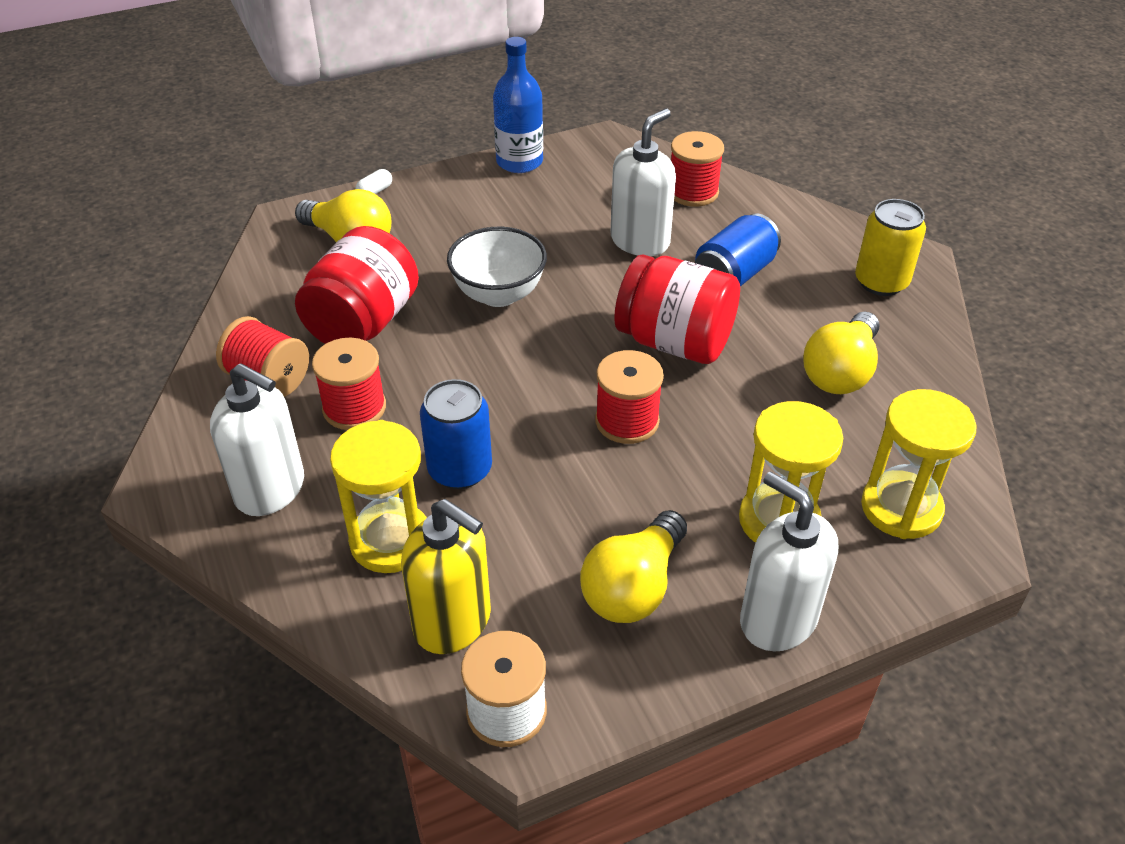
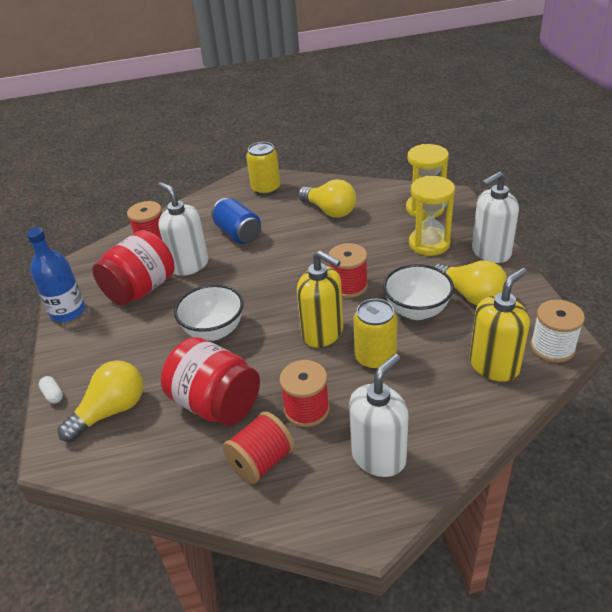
camera: 75 degrees left, 5 degrees down
yellow hourglass [330,420,427,573] -> none
blue can [420,379,492,489] -> yellow can [353,299,398,370]
red jar [614,255,740,364] -> red jar moved to [92,230,175,306]
none -> yellow soap dispenser [297,250,343,347]
none -> white bowl [383,264,454,320]

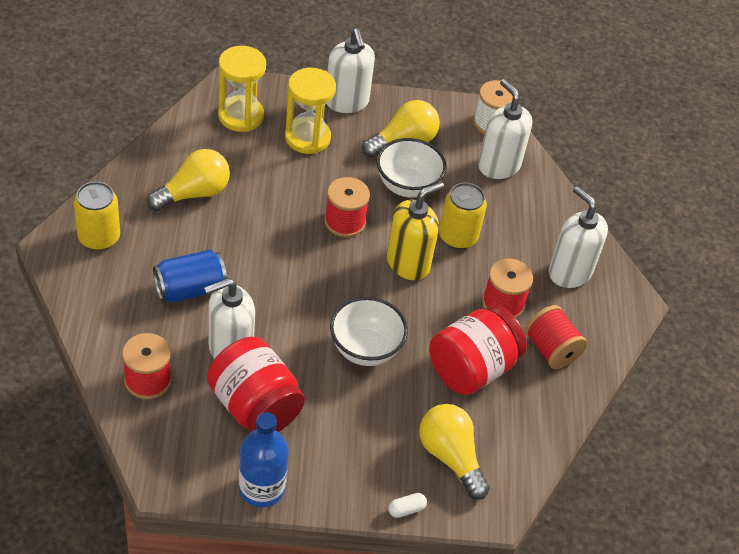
camera: 85 degrees left, 10 degrees up
yellow soap dispenser [470,268,530,382] -> white soap dispenser [478,79,532,179]

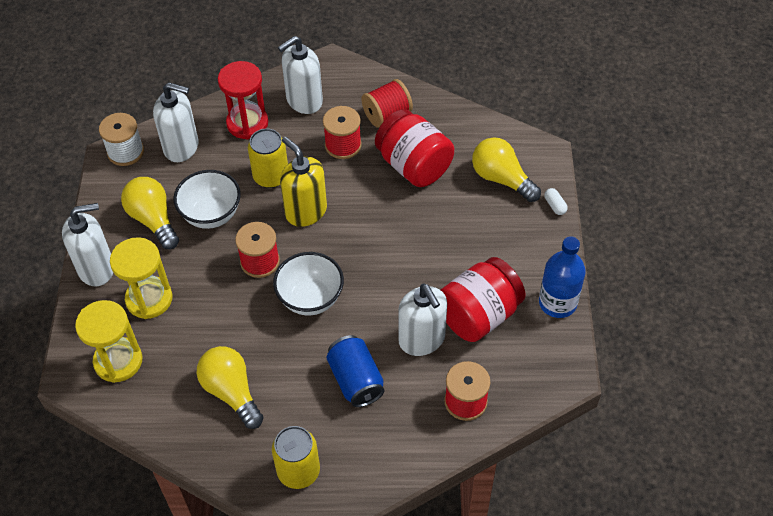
camera: 85 degrees left, 5 degrees up
white bowl [330,297,408,366] -> white bowl moved to [273,252,344,315]
yellow light bulb [419,404,490,500] -> yellow light bulb turned 75 degrees clockwise [472,137,541,202]
white soap dispenser [478,79,532,179] -> white soap dispenser turned 135 degrees counterclockwise [153,82,199,162]
none -> red hourglass [218,61,268,140]

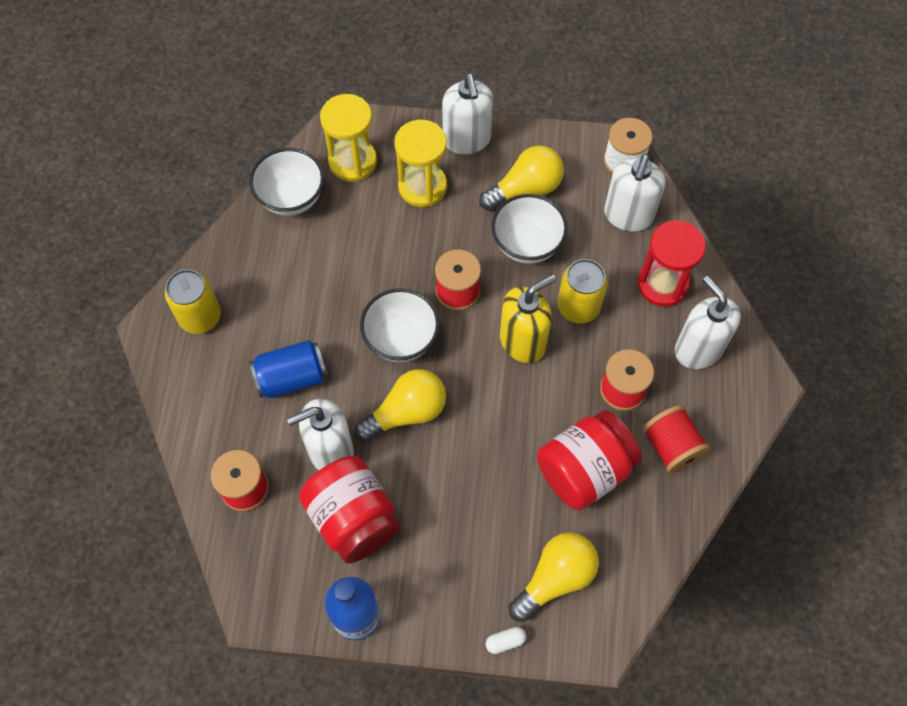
camera: 95 degrees right, 10 degrees up
yellow light bulb [197,346,263,429] -> yellow light bulb moved to [354,369,446,442]
none -> white bowl [249,148,324,216]

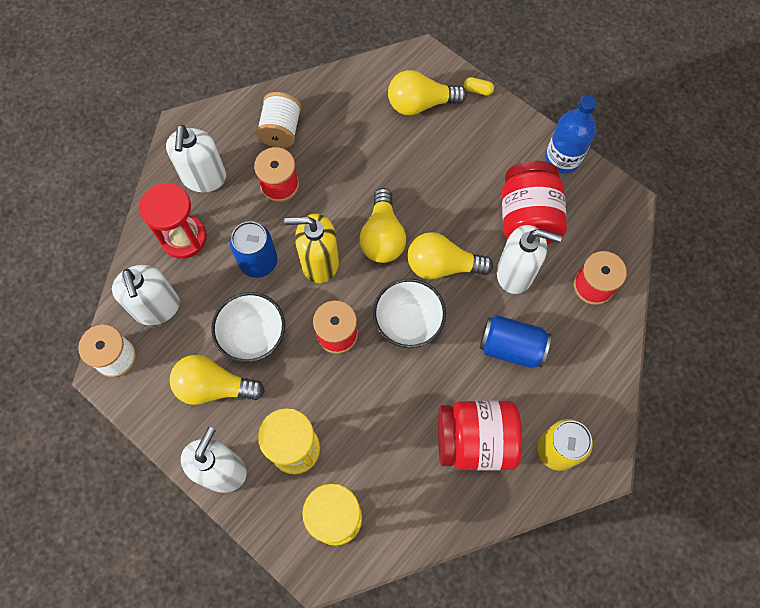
camera: 145 degrees left, 5 degrees up
white bowl [249,148,324,216] -> none
white capsule [485,627,526,654] -> yellow capsule [464,77,494,96]
red jar [537,410,642,511] -> red jar moved to [438,400,522,471]
yellow can [557,259,608,324] -> blue can [230,221,277,278]
white soap dispenser [604,154,665,232] -> white soap dispenser turned 105 degrees clockwise [112,265,180,325]
red spool [643,405,710,473] -> white spool [256,92,301,148]
none -> yellow light bulb [359,188,406,263]

